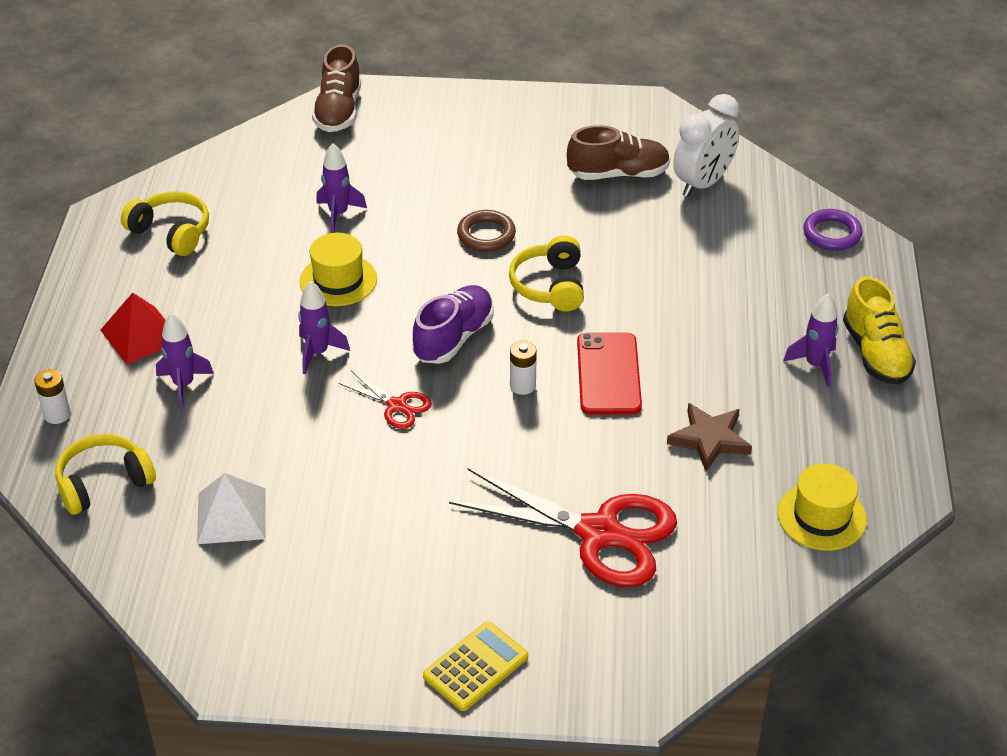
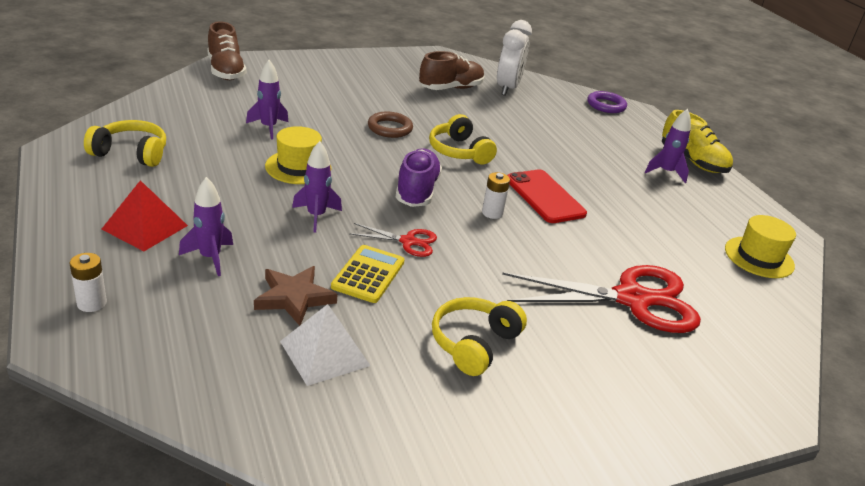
camera: 30 degrees left, 10 degrees down
yellow headphones [55,433,156,515] -> yellow headphones moved to [432,297,527,376]
yellow calculator [423,621,528,711] -> yellow calculator moved to [331,245,405,303]
brown star [667,403,752,471] -> brown star moved to [254,266,338,326]

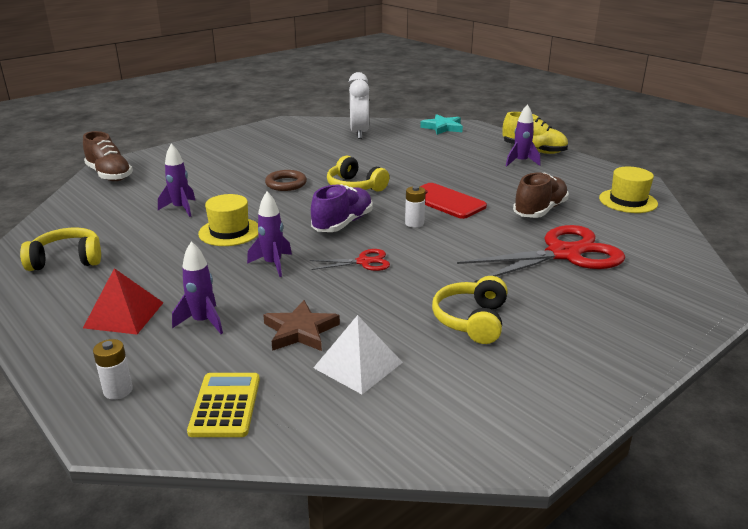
camera: 15 degrees left, 5 degrees down
yellow calculator [331,245,405,303] -> yellow calculator moved to [187,373,260,437]
purple shoe [395,148,442,207] -> purple shoe turned 45 degrees clockwise [311,184,373,232]
brown shoe [419,51,485,90] -> brown shoe moved to [513,172,569,218]
purple ring [588,91,627,113] -> turquoise star [420,114,463,135]

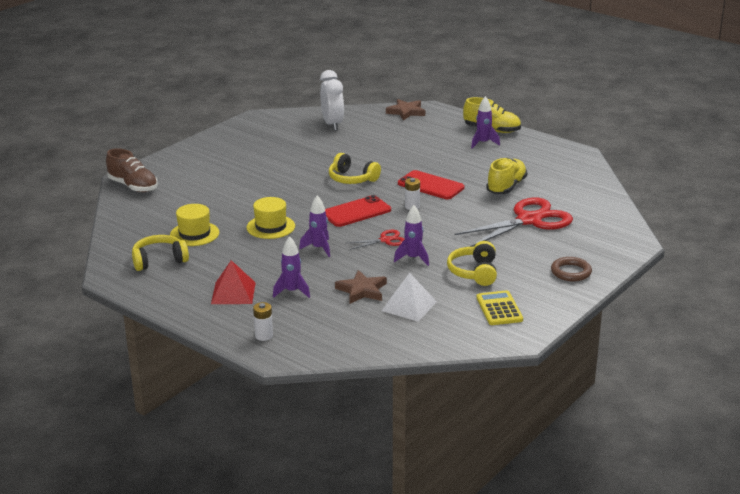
camera: 10 degrees left, 0 degrees up
purple rocket [158,144,196,217] -> purple rocket moved to [394,205,429,266]
yellow calculator [187,373,260,437] -> yellow calculator moved to [476,290,523,325]
brown ring [265,170,307,191] -> brown ring moved to [551,257,592,281]
purple shoe [311,184,373,232] -> red phone [325,195,391,227]
turquoise star [420,114,463,135] -> brown star [386,99,425,121]
brown shoe [513,172,569,218] -> yellow shoe [486,158,527,194]
yellow hat [599,167,658,213] -> yellow hat moved to [170,204,219,246]

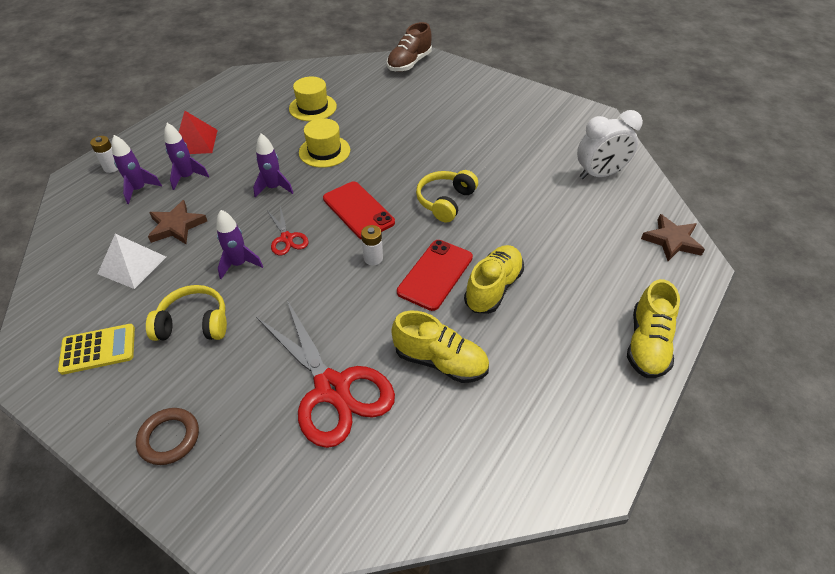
camera: 85 degrees right, 20 degrees up
yellow headphones [132,235,189,271] -> none
purple rocket [471,96,500,149] -> purple rocket moved to [112,135,162,204]
none -> yellow shoe [464,245,524,314]

